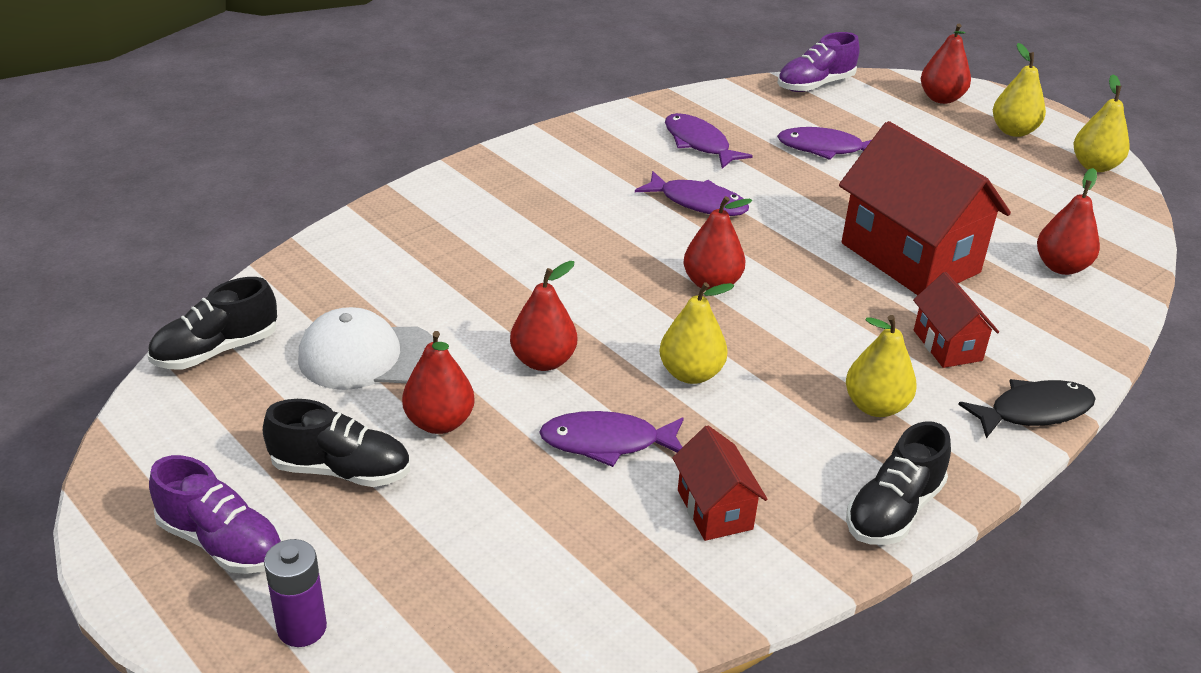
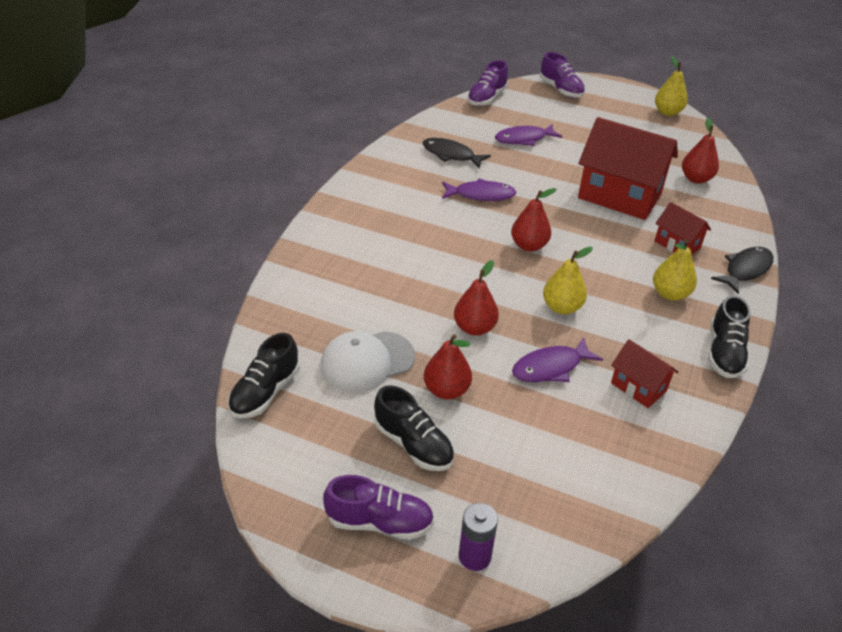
camera: 25 degrees left, 5 degrees up
black shoe [263,399,410,487] -> black shoe turned 60 degrees clockwise [374,385,454,471]
purple fish [665,113,753,169] -> black fish [422,138,491,169]
red pear [921,24,971,104] -> purple shoe [540,52,585,98]
yellow pear [993,43,1046,137] -> none

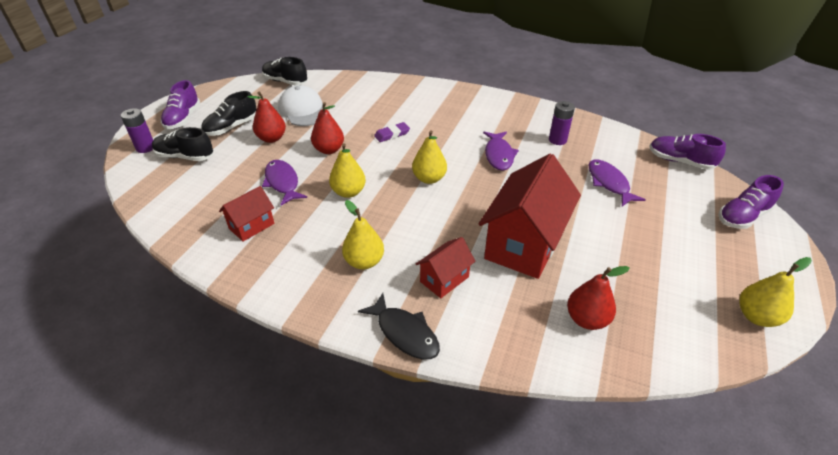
camera: 90 degrees right, 0 degrees up
black fish [422,138,491,169] -> purple battery [549,101,575,145]
red pear [511,188,556,252] -> yellow pear [412,130,447,184]
black shoe [709,295,751,378] -> black shoe moved to [152,127,213,161]
none -> purple eraser [374,122,410,142]

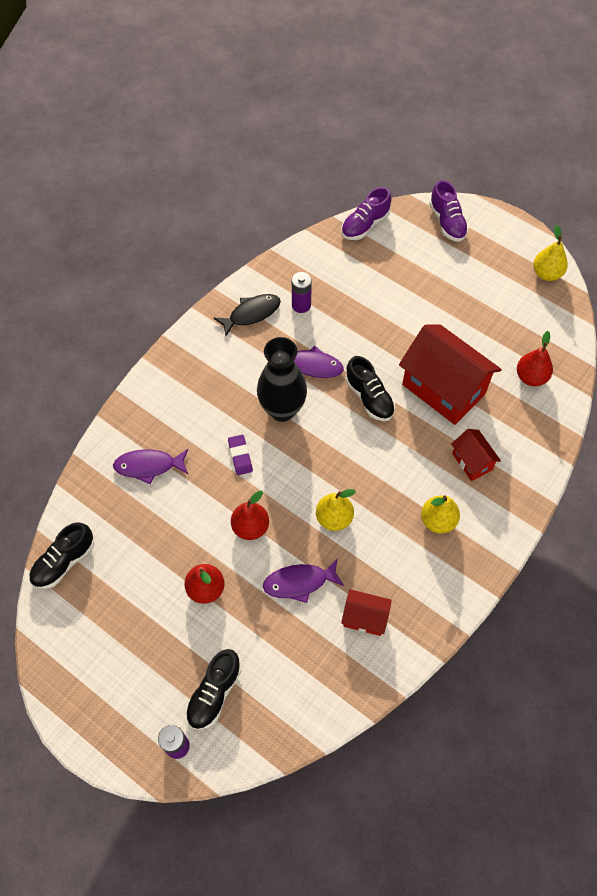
camera: 75 degrees left, 20 degrees up
purple shoe [161,80,200,129] -> none
black shoe [201,91,257,136] -> black shoe moved to [345,356,395,421]
red house [219,186,274,242] -> red house turned 45 degrees counterclockwise [341,589,392,636]
white cap [278,85,323,126] -> none
black fish [358,293,440,359] -> black fish moved to [214,294,281,336]
yellow pear [412,130,447,184] -> none
purple fish [588,160,646,206] -> purple fish moved to [113,449,188,485]
none -> black vase [257,337,307,422]

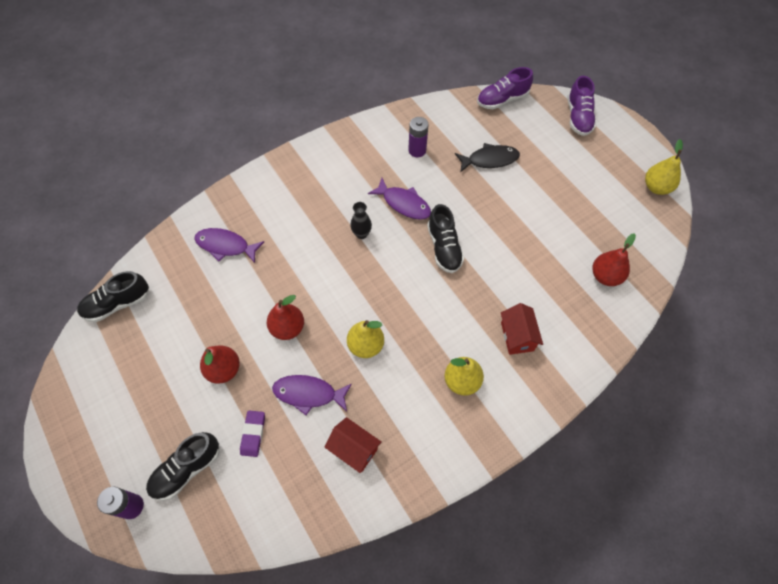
camera: 20 degrees right, 0 degrees up
black fish [214,294,281,336] -> black fish moved to [455,143,520,172]
purple eraser [228,435,253,475] -> purple eraser moved to [240,411,265,457]
black vase [257,337,307,422] -> black vase [350,202,372,239], size x0.46
red house [399,325,502,425] -> none

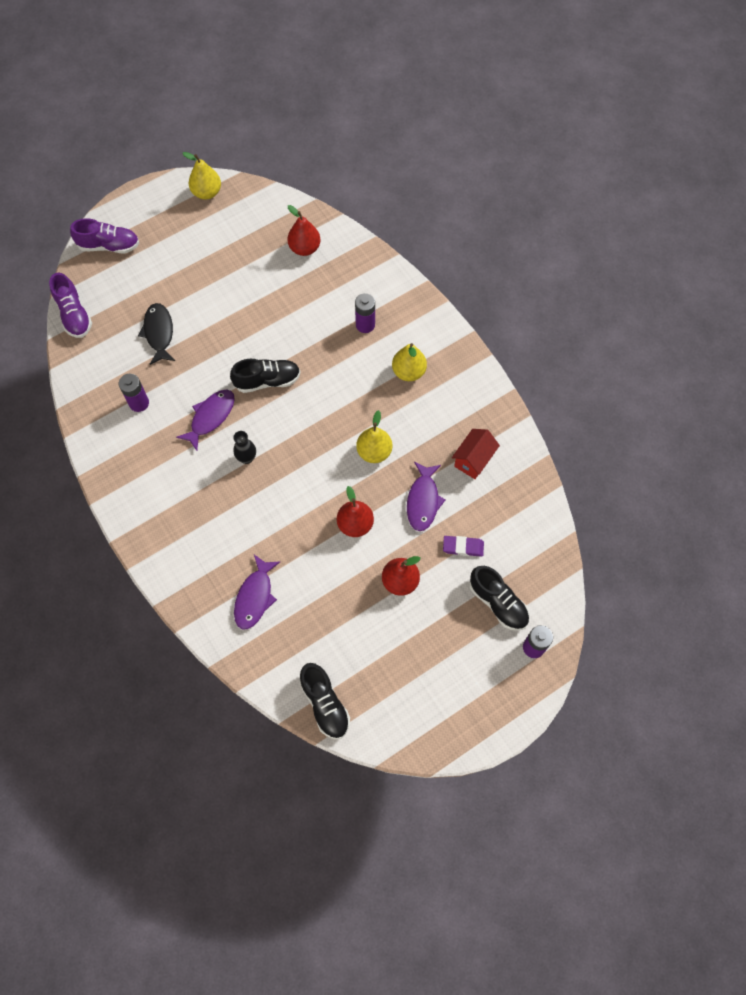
camera: 90 degrees left, 5 degrees up
red house [501,303,543,355] -> purple battery [355,293,375,333]

